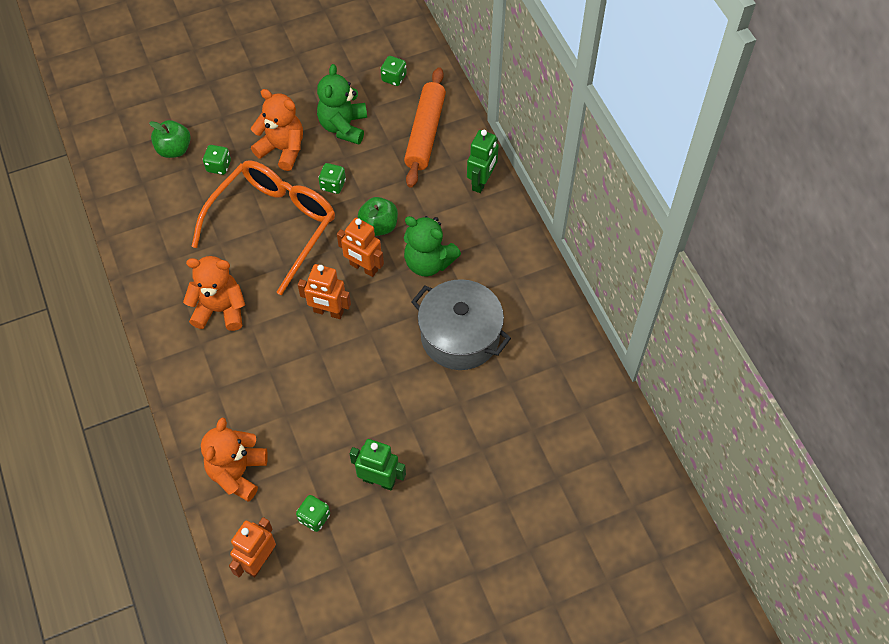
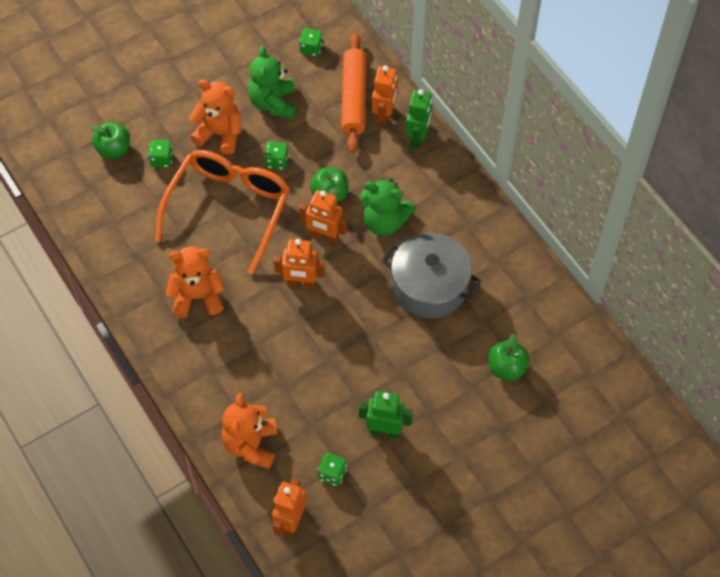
camera: 10 degrees left, 0 degrees up
none -> orange robot [372,65,398,126]
none -> green apple [488,333,530,380]

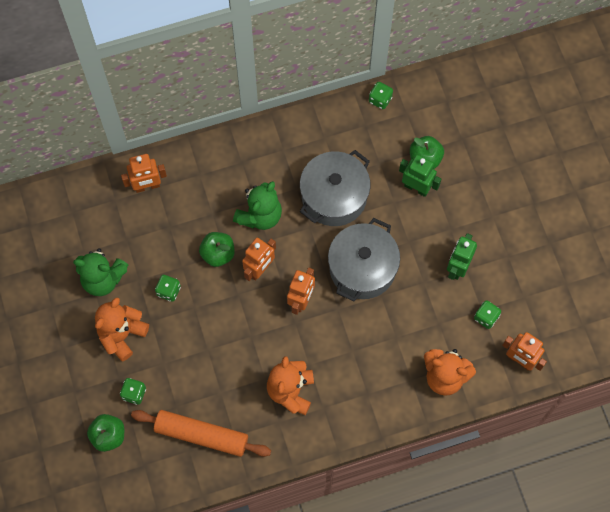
camera: 75 degrees left, 10 degrees up
orange glasses [155,150,290,274] -> none
green dice [299,28,323,56] -> green dice moved to [369,82,393,109]
orange rolling pin [341,33,366,153] -> orange rolling pin moved to [131,410,271,457]
orange robot [372,65,398,126] -> orange robot turned 135 degrees clockwise [121,154,167,193]
green robot [406,89,433,149] -> green robot moved to [399,155,441,197]
none -> grey pot [328,218,400,301]

